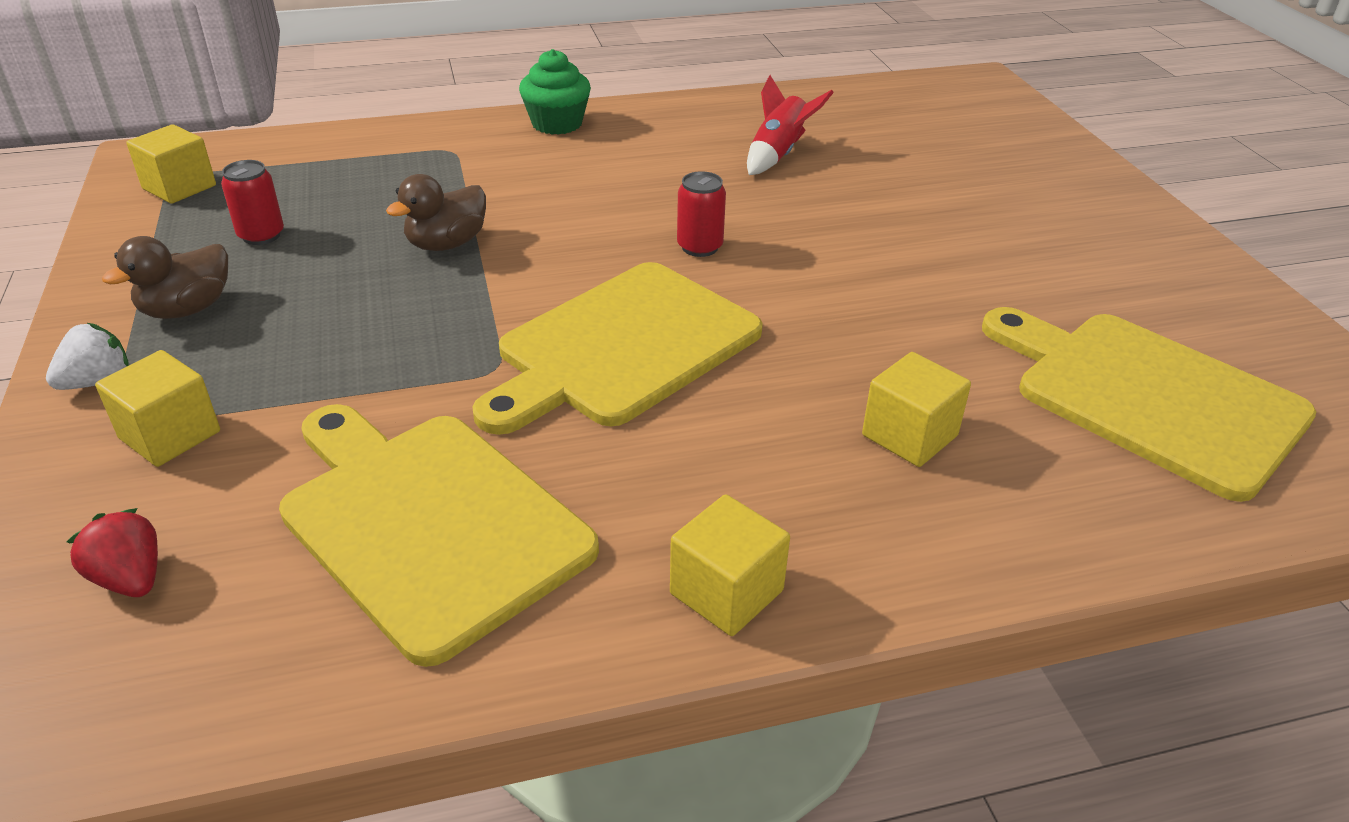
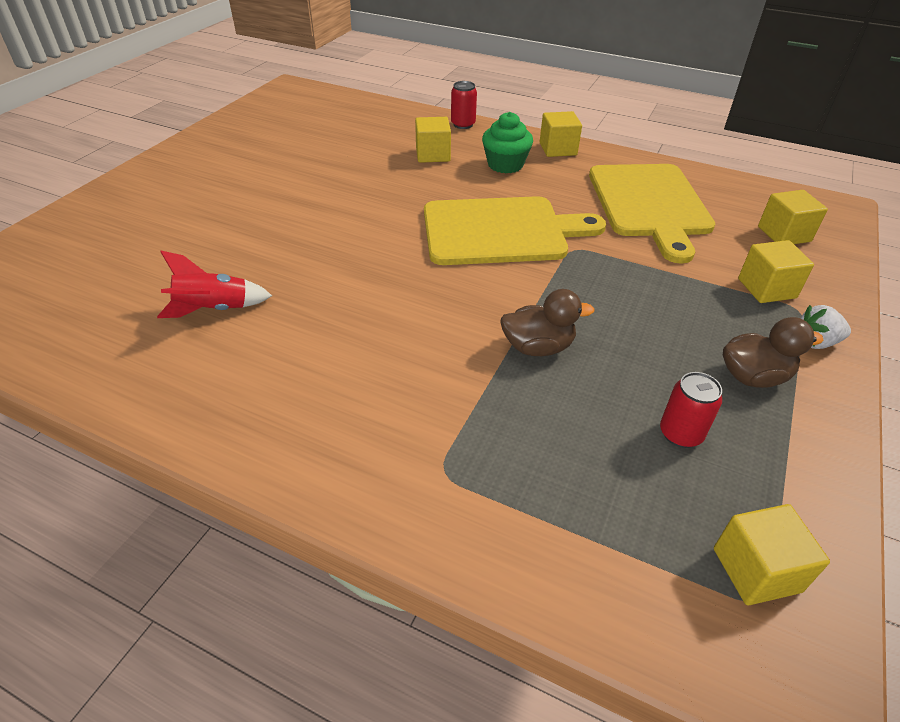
camera: 140 degrees left, 5 degrees up
red strawberry [67,508,158,597] -> yellow cube [758,190,828,244]
green cupcake [519,49,591,135] -> green cupcake moved to [482,112,533,173]
red can [677,171,726,257] -> red can moved to [451,81,477,129]
yellow cutting board [982,307,1316,502] -> none

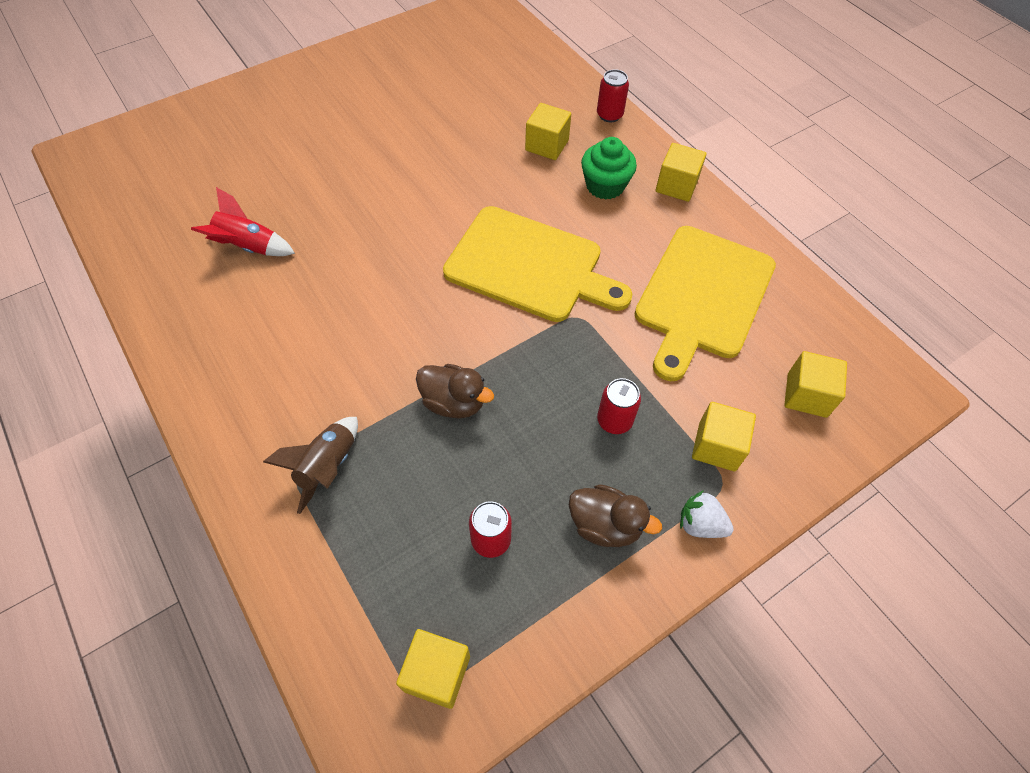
camera: 30 degrees right, 15 degrees up
none -> brown rocket [263,417,358,514]
none -> red can [597,378,641,434]

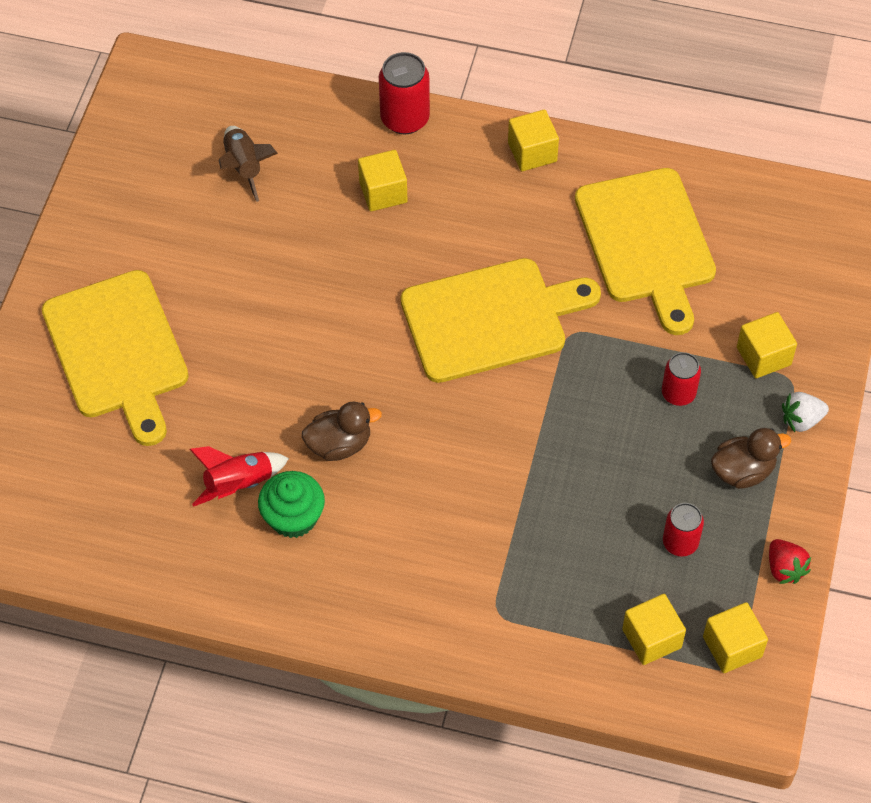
camera: 40 degrees left, 0 degrees up
brown rocket [263,417,358,514] -> brown rocket moved to [219,126,278,202]
brown duck [416,364,494,419] -> brown duck moved to [302,401,382,461]
green cupcake [581,137,637,200] -> green cupcake moved to [258,471,325,538]
red can [597,69,629,122] -> red can [379,52,430,134], size x1.53
yellow cube [784,351,847,418] -> yellow cube moved to [622,594,686,665]
none -> yellow cutting board [42,270,189,446]
none -> red strawberry [769,539,811,584]

